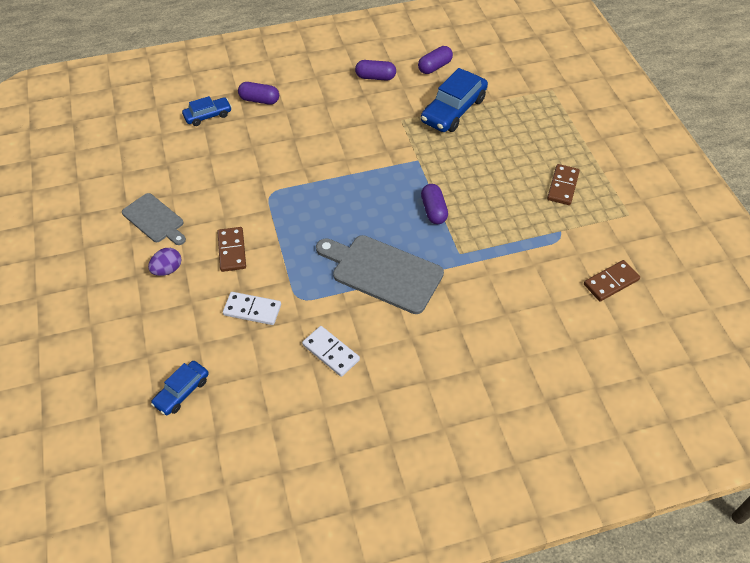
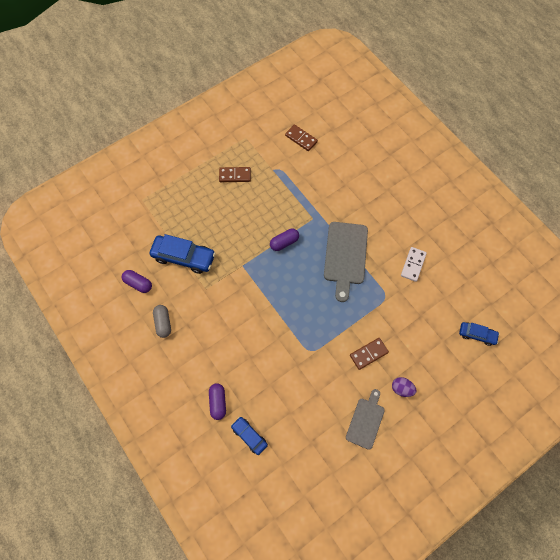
camera: 110 degrees left, 15 degrees up
white domino [223,292,281,325] -> none
purple capsule [355,60,396,81] -> grey capsule [153,305,171,338]

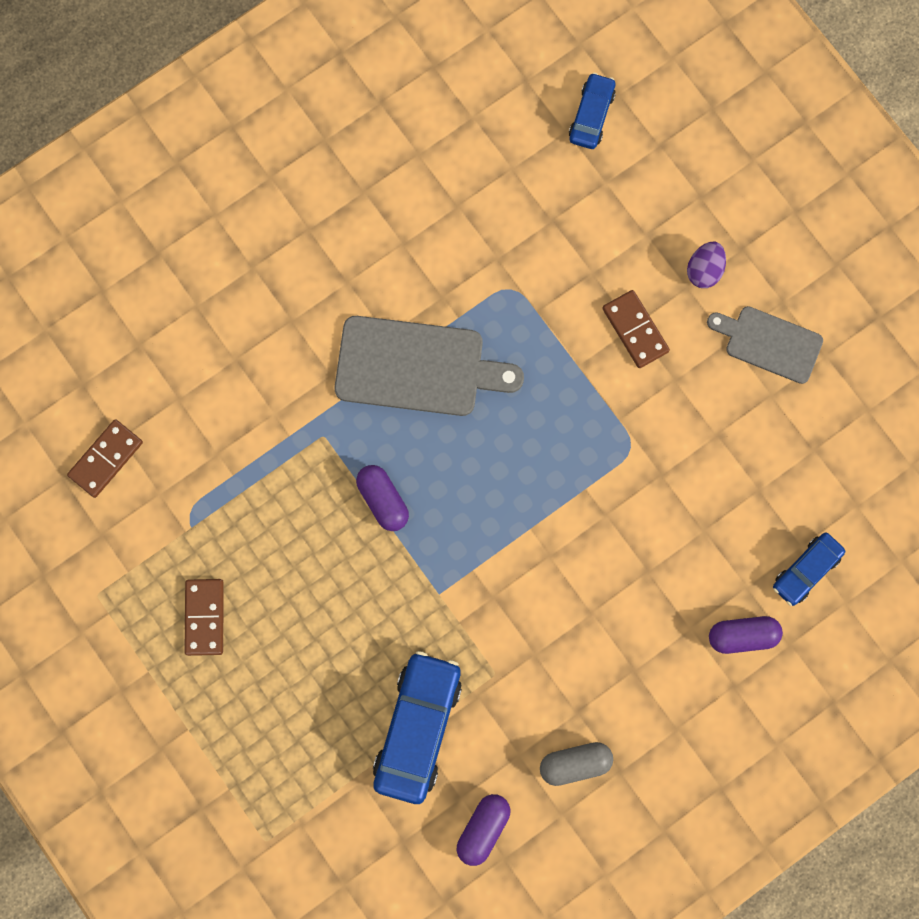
camera: 90 degrees left, 10 degrees up
white domino [401,247,427,282] -> none

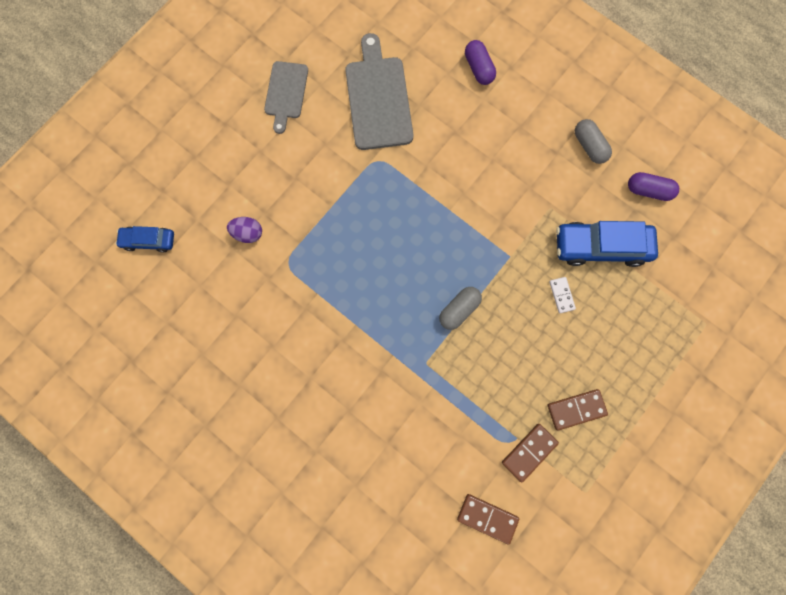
camera: 105 degrees left, 0 degrees up
grey cutting board [335,316,524,416] -> grey cutting board moved to [345,33,413,150]
purple capsule [356,465,409,531] -> grey capsule [439,287,482,330]
brown domino [602,290,670,368] -> brown domino moved to [502,424,559,483]
purple egg [687,241,726,288] -> purple egg moved to [227,217,262,243]
blue car [773,533,845,606] -> none
none -> white domino [549,277,576,313]

